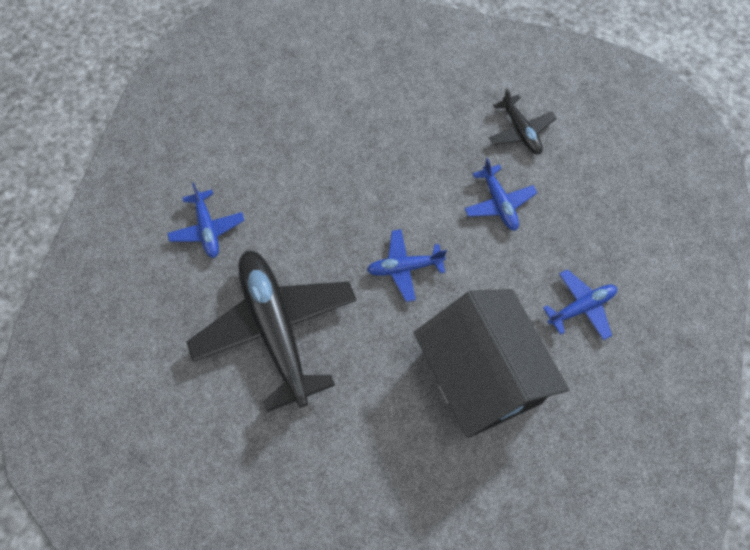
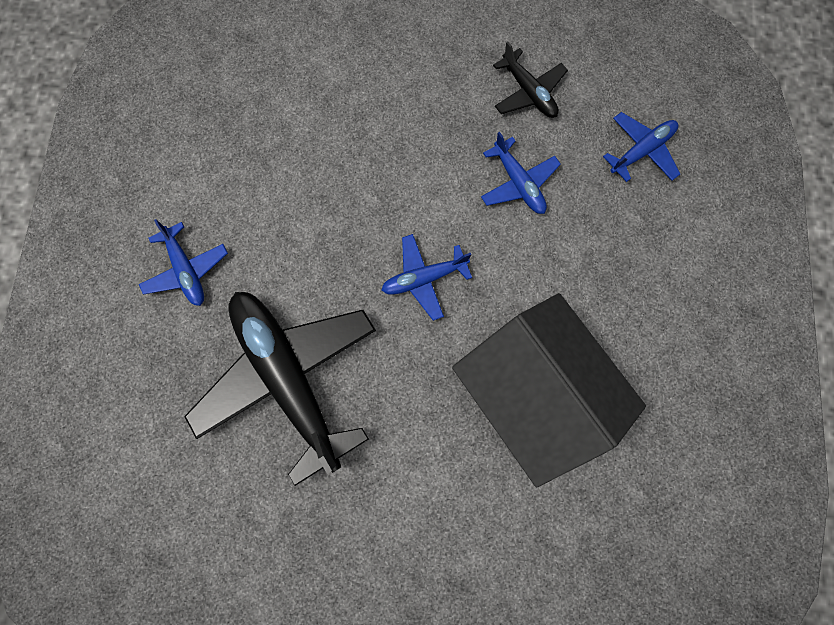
camera: 10 degrees left, 10 degrees up
blue plane [543,269,617,340] -> blue plane moved to [603,112,680,182]

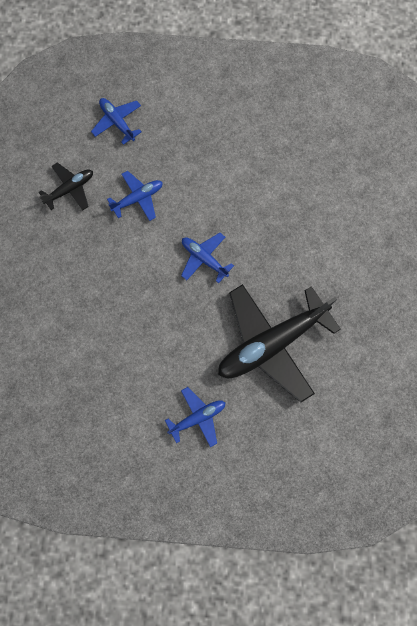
camera: 90 degrees left, 0 degrees up
blue plane [381,234,472,321] -> blue plane turned 150 degrees clockwise [181,233,234,283]
black house [452,293,646,487] -> none

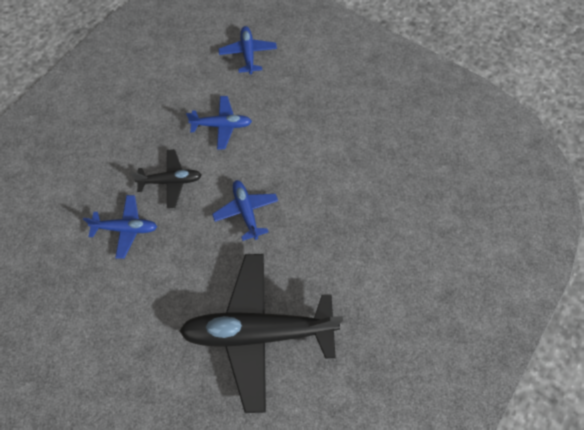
camera: 30 degrees right, 10 degrees down
black plane [39,162,93,210] -> black plane moved to [131,149,202,208]
blue plane [165,387,226,447] -> blue plane moved to [83,195,157,259]

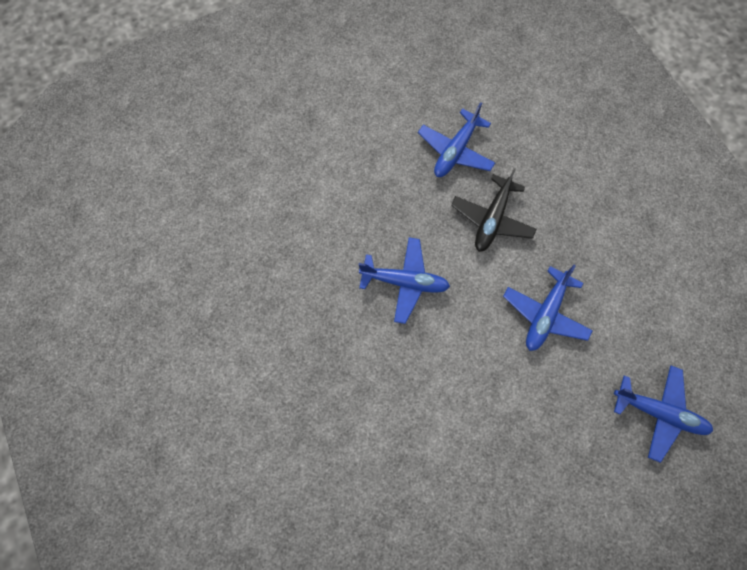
camera: 120 degrees right, 5 degrees up
black plane [180,254,343,413] -> none

